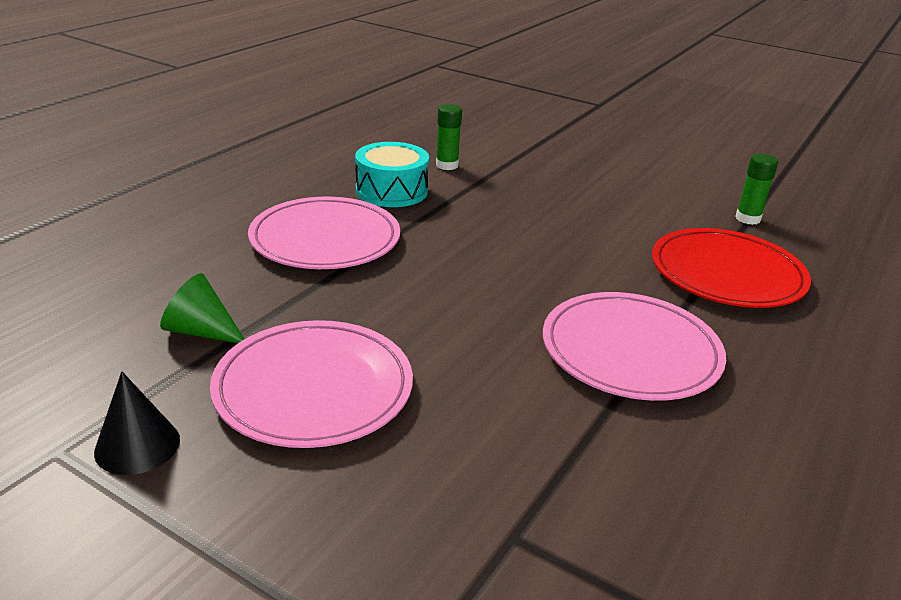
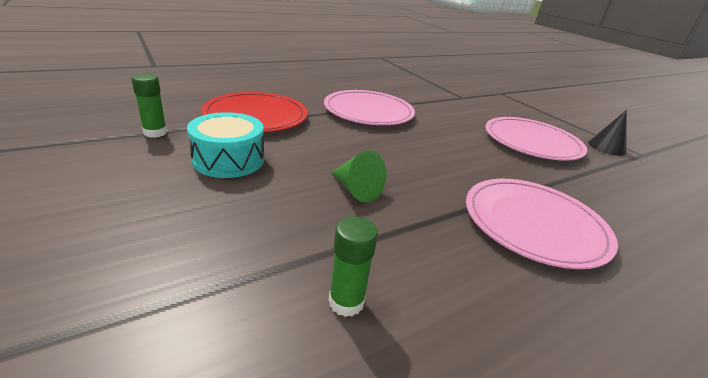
camera: 155 degrees left, 0 degrees up
green cone [160,273,244,343] -> green cone moved to [331,150,386,202]
turquoise drum [355,142,429,207] -> turquoise drum moved to [187,112,264,178]

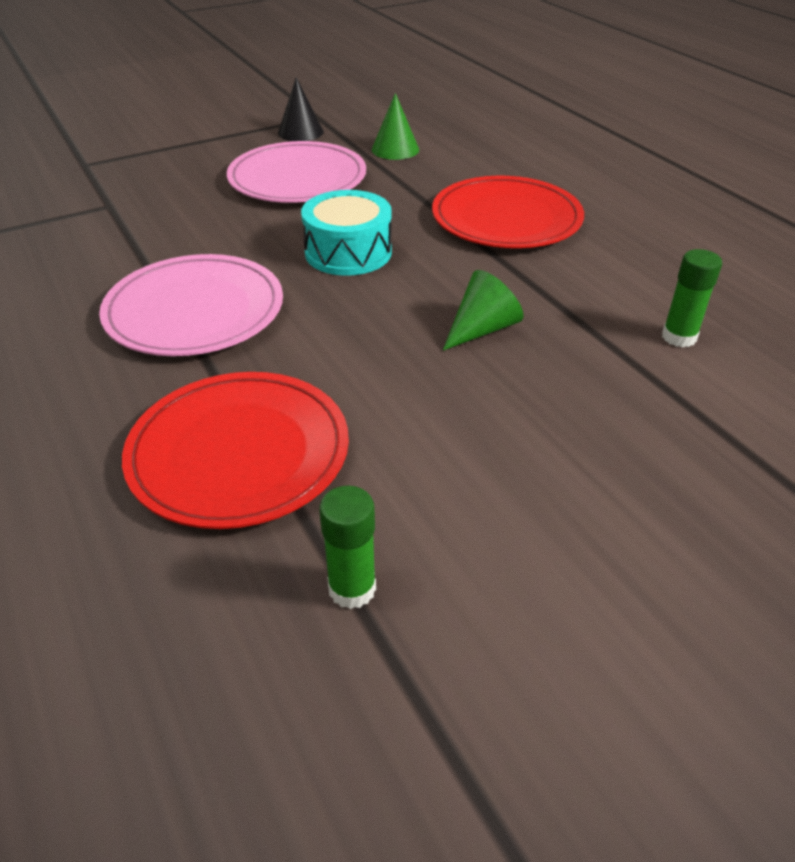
camera: 85 degrees left, 10 degrees up
turquoise drum [187,112,264,178] -> turquoise drum moved to [301,190,392,276]
pink plate [466,179,618,269] -> red plate [432,176,584,248]
none -> green cone [372,93,419,160]

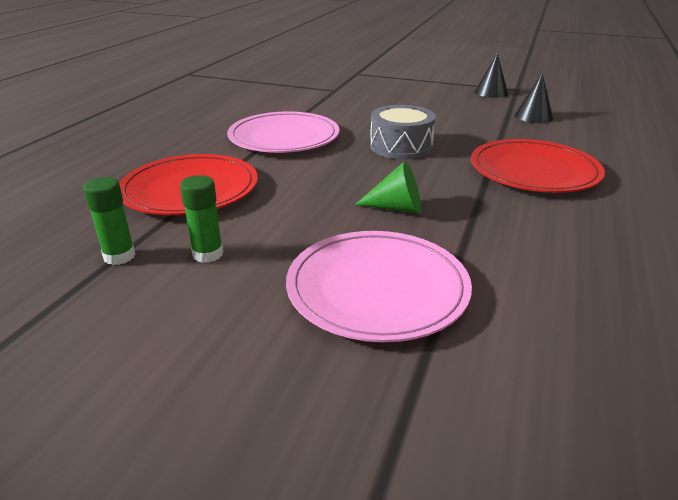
camera: 50 degrees right, 10 degrees down
pink plate [227,141,366,203] -> pink plate moved to [286,231,472,342]
turquoise drum [301,190,392,276] -> grey drum [370,105,436,159]
green cone [372,93,419,160] -> black cone [514,73,553,123]
green glue stick [662,249,722,348] -> green glue stick moved to [180,175,223,263]

